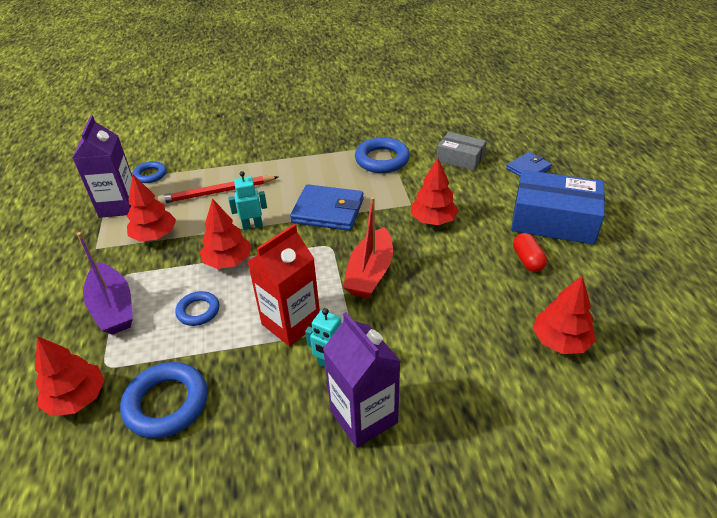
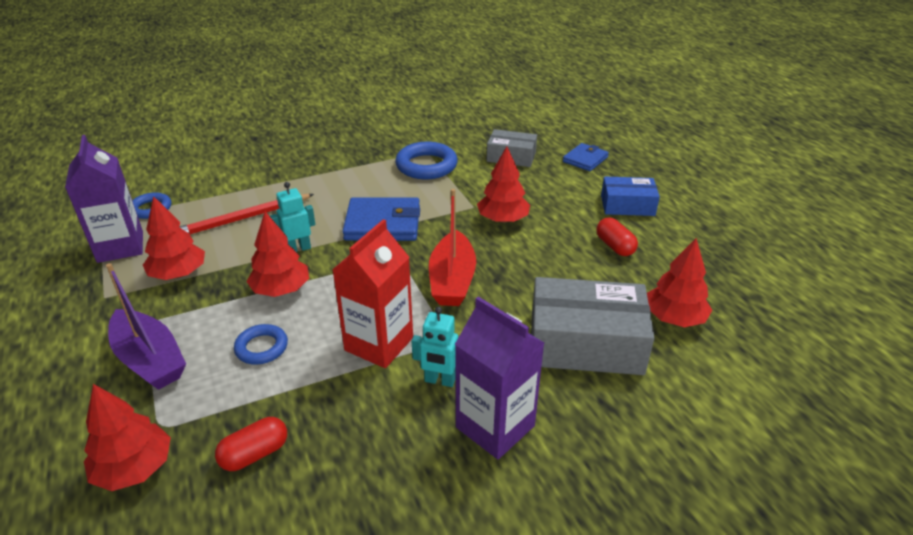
camera: 15 degrees left, 5 degrees down
blue ring [120,362,207,439] -> red capsule [215,417,287,471]
blue box [511,170,605,245] -> blue box [601,177,660,216], size x0.59
none -> grey box [531,277,655,375]

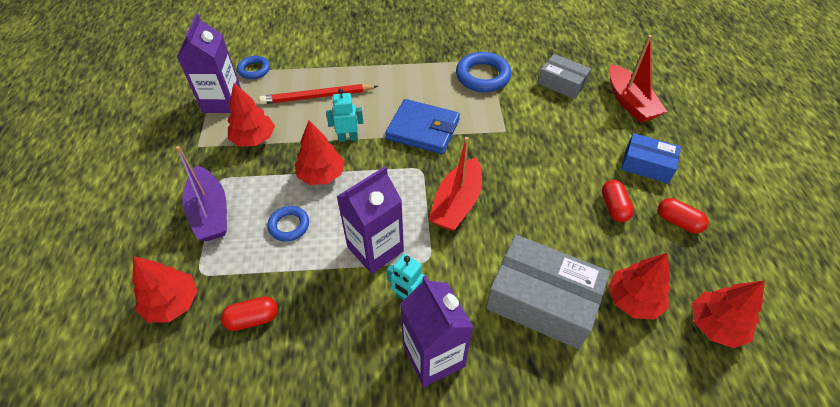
camera: 20 degrees right, 15 degrees up
red carton [332,219,413,368] -> purple carton [336,166,404,274]
red tree [477,146,530,223] -> red tree moved to [692,280,765,348]
blue wallet [563,143,609,171] -> red boat [609,35,667,123]
none -> red capsule [658,198,709,233]

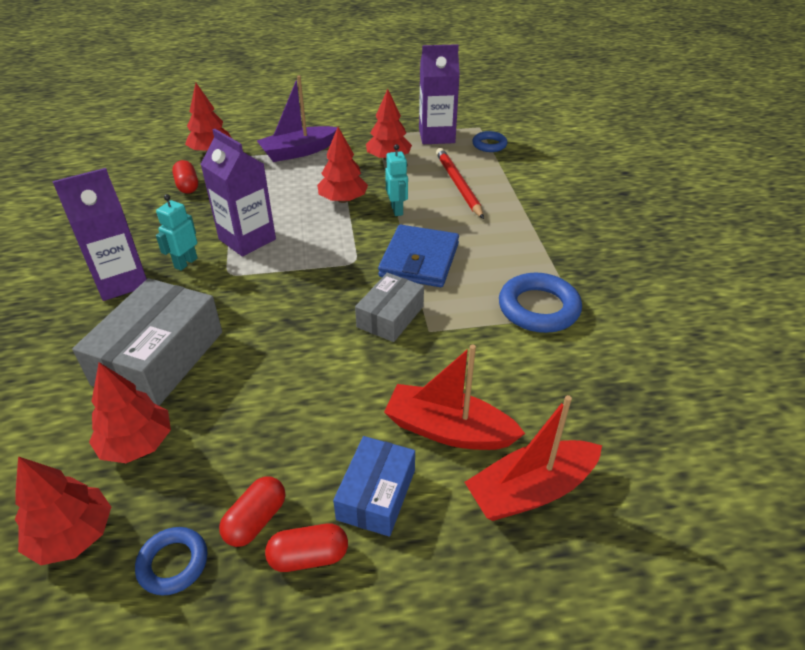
camera: 85 degrees right, 10 degrees down
blue ring [267,206,309,241] -> blue ring moved to [135,527,207,595]
red boat [429,137,482,231] -> red boat moved to [384,345,525,450]
grey box [538,54,591,99] -> grey box moved to [355,273,424,342]
red capsule [602,180,634,222] -> red capsule moved to [265,523,348,572]

